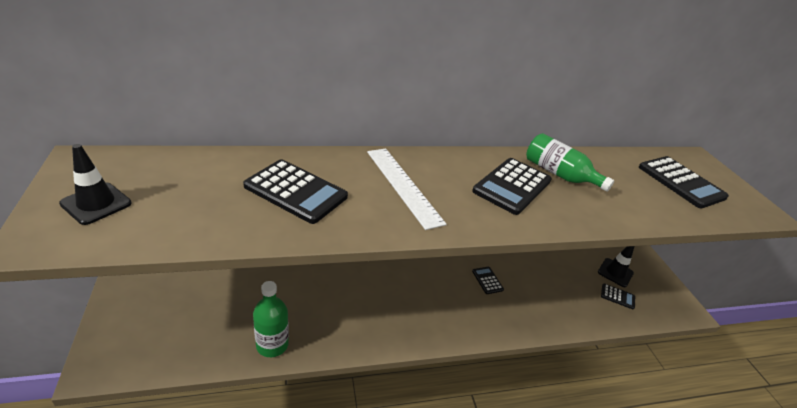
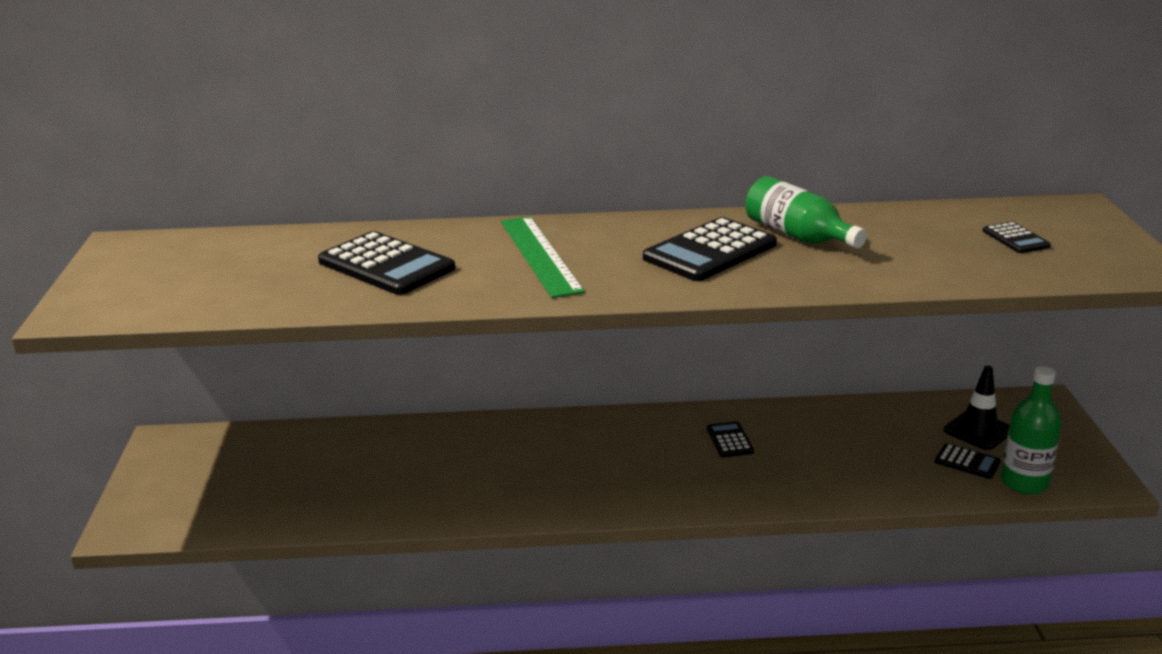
camera: 15 degrees right, 10 degrees down
black traffic cone [59,144,131,225] -> none
green bottle [253,281,289,357] -> green bottle moved to [1001,366,1062,494]
white ruler [367,148,447,230] -> green ruler [501,216,585,298]
black calculator [639,156,729,209] -> black calculator [983,222,1051,253], size x0.50

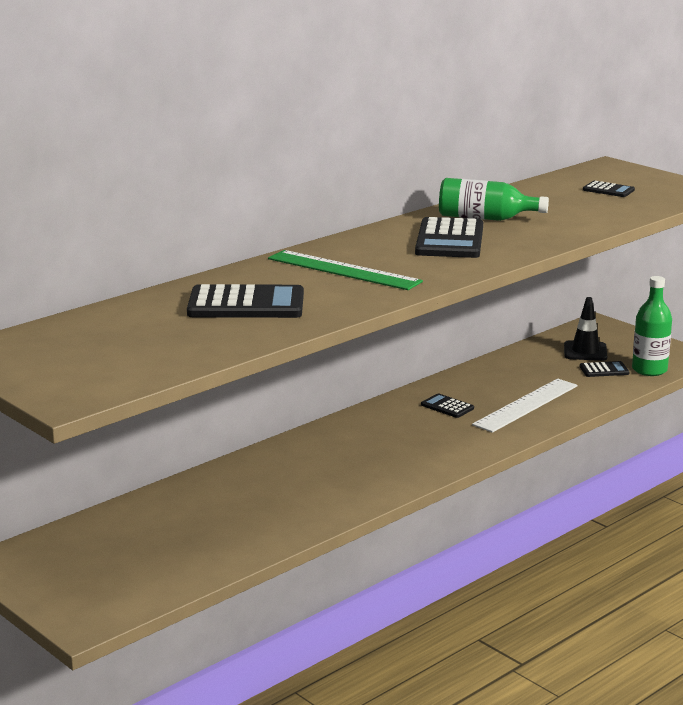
camera: 40 degrees left, 5 degrees down
none -> white ruler [472,378,578,433]

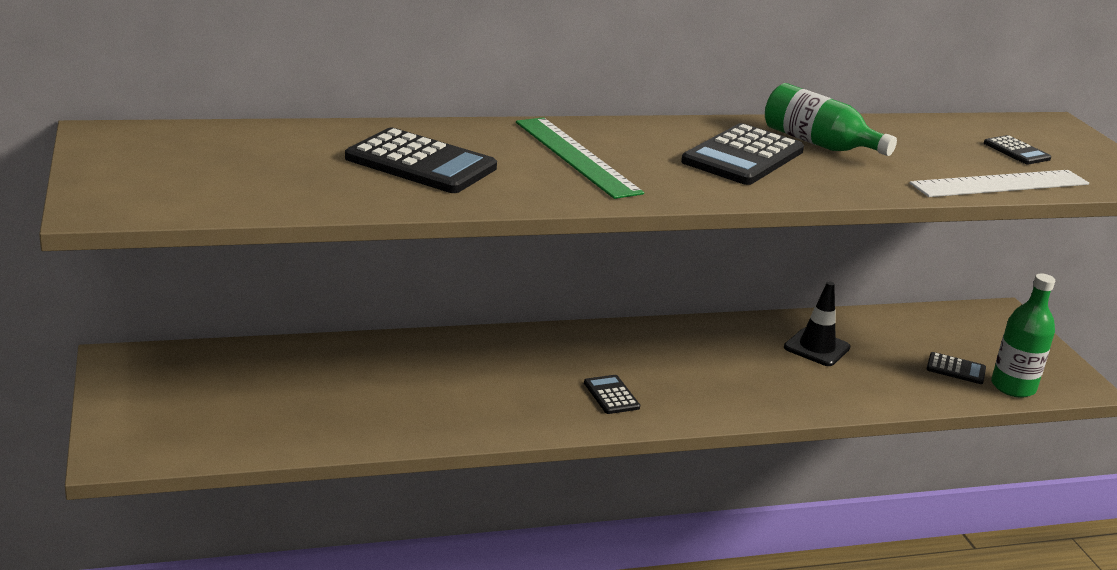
camera: 25 degrees right, 5 degrees up
black calculator [421,393,474,418] -> black calculator moved to [584,375,640,414]
white ruler [472,378,578,433] -> white ruler moved to [910,170,1089,197]
black traffic cone [564,297,607,361] -> black traffic cone moved to [784,282,850,366]

